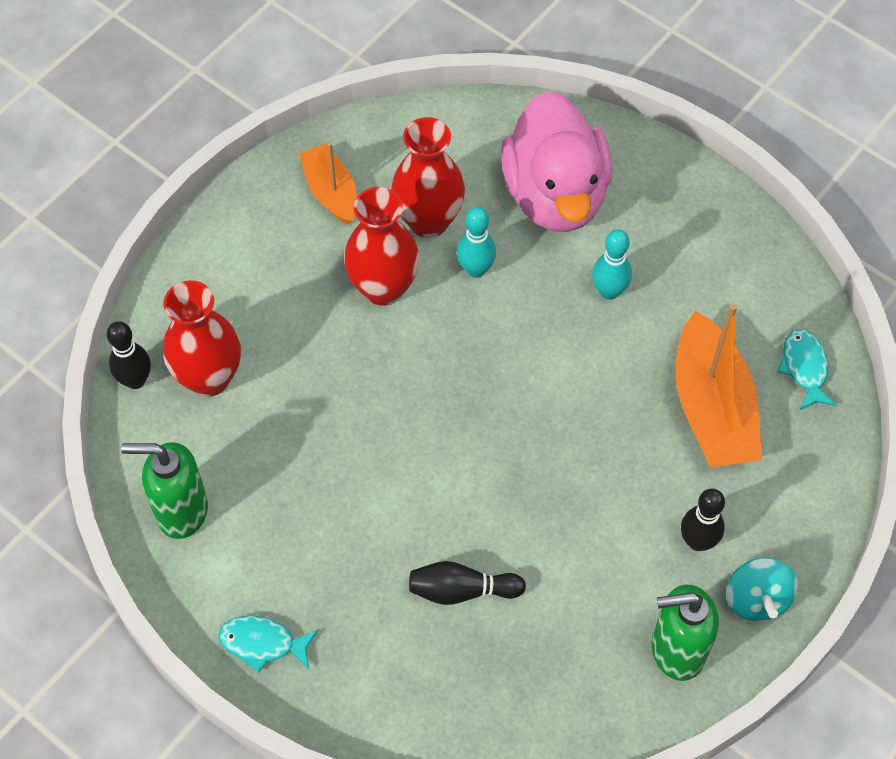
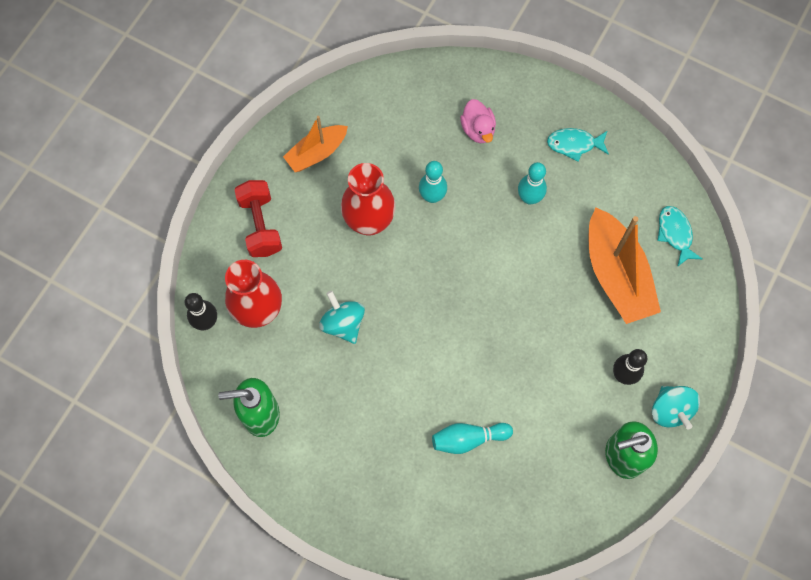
camera: 10 degrees left, 10 degrees up
turquoise fish [219,615,318,673] -> turquoise fish moved to [547,128,609,162]
orange boat [299,143,357,225] -> orange boat turned 90 degrees counterclockwise [283,116,348,172]
red vase [391,117,465,238] -> none
black bowling pin [409,561,526,605] -> turquoise bowling pin [432,423,513,454]
pink duck [501,91,612,232] -> pink duck [460,99,496,143], size x0.43
none -> red dumbbell [234,180,282,257]
none -> turquoise spinning top [319,291,365,344]

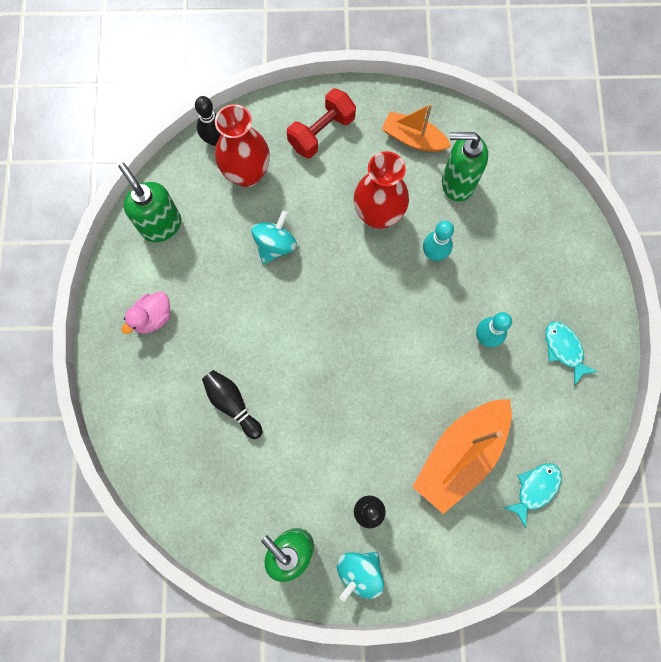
camera: 60 degrees right, 5 degrees up
turquoise bowling pin [432,423,513,454] -> black bowling pin [202,370,262,439]
pink duck [460,99,496,143] -> pink duck moved to [122,292,171,334]
none -> green soap dispenser [442,132,488,202]

